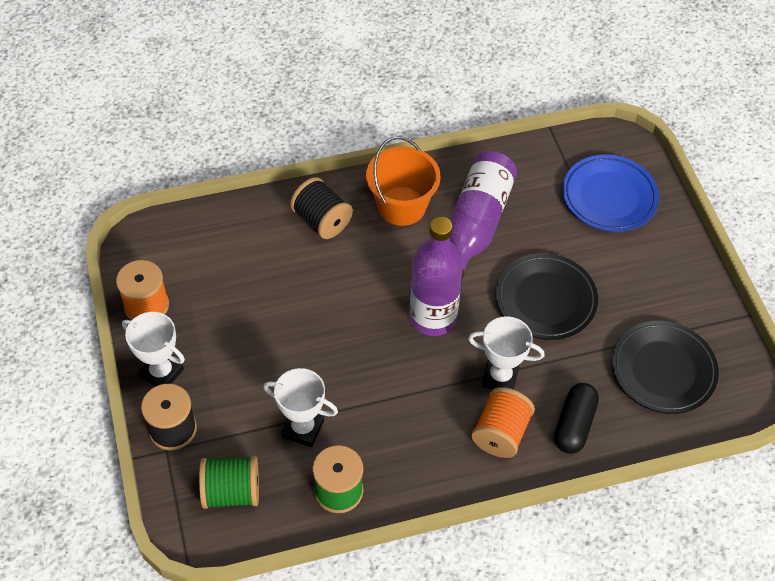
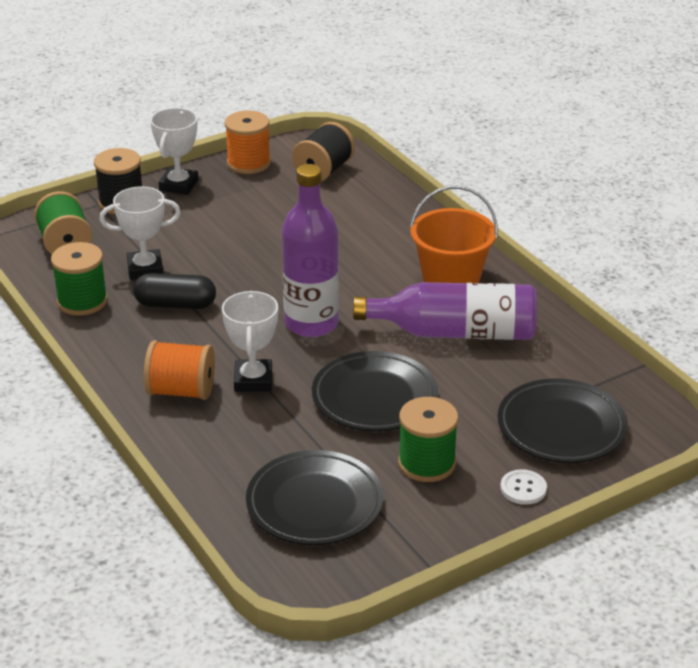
camera: 75 degrees right, 20 degrees down
white trophy [263,368,338,447] -> white trophy turned 75 degrees clockwise [100,186,181,280]
black spool [290,177,353,239] -> black spool moved to [292,122,355,181]
black capsule [554,383,599,454] -> black capsule moved to [133,273,216,309]
blue plate [562,155,659,232] -> black plate [498,379,628,463]
none -> green spool [398,397,459,482]
none -> white button [500,469,547,505]

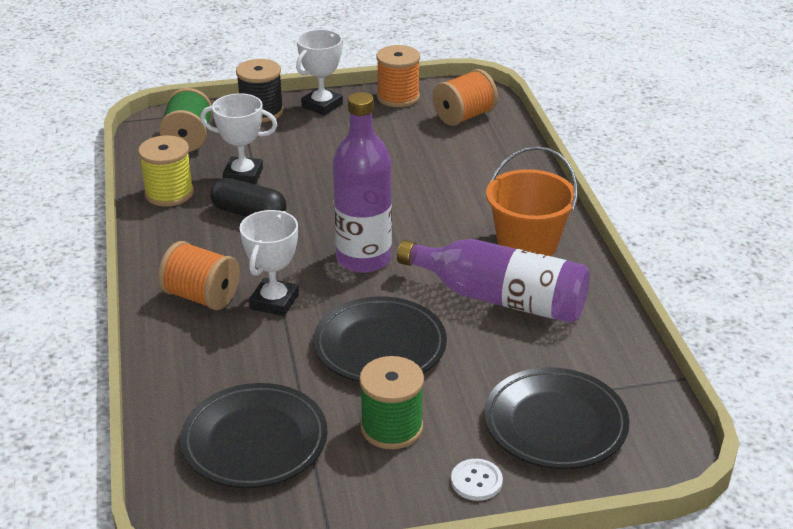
camera: 20 degrees right, 0 degrees up
green spool [51,242,108,316] -> yellow spool [138,135,194,207]
black spool [292,122,355,181] -> orange spool [433,69,498,126]

